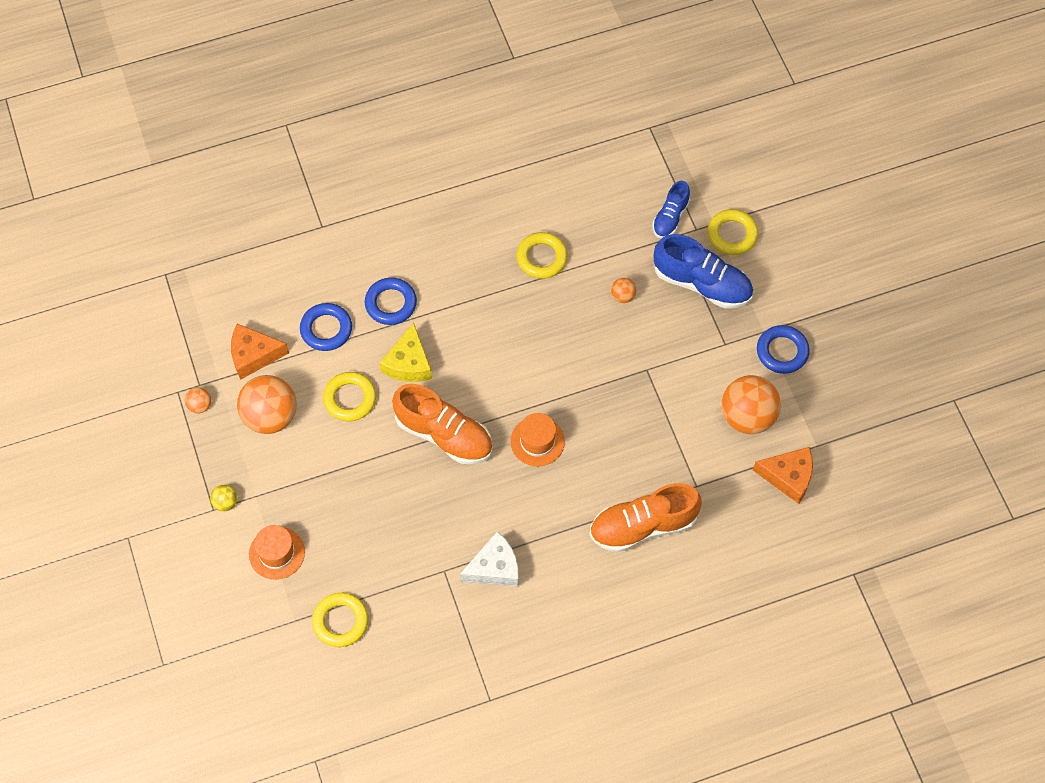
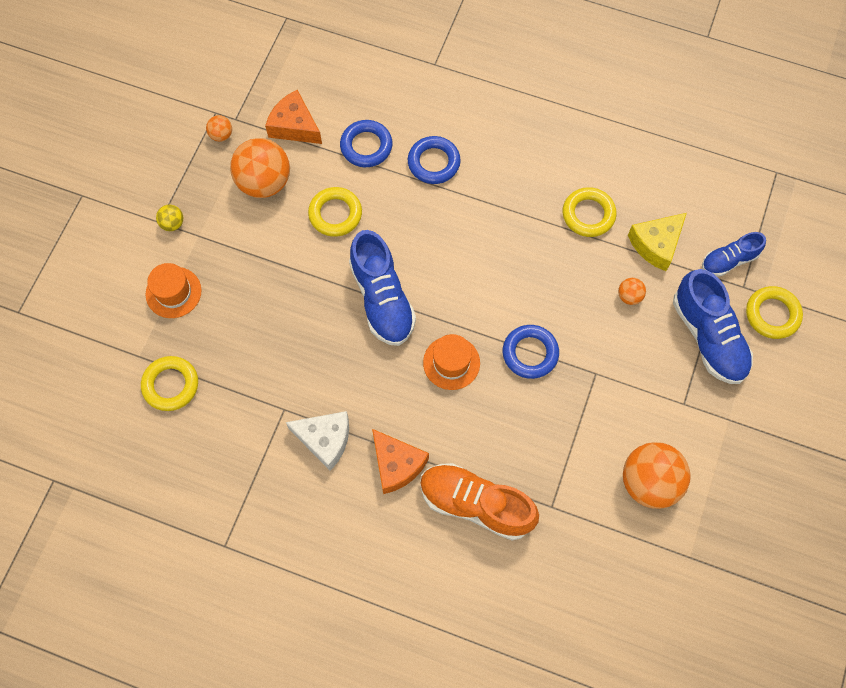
camera: 40 degrees right, 5 degrees up
yellow cheese [380,323,432,382] -> yellow cheese moved to [628,213,687,271]
orange shoe [392,384,493,464] -> blue shoe [349,230,416,346]
orange cheese [753,447,813,504] -> orange cheese moved to [372,429,429,494]
blue ring [757,325,810,374] -> blue ring moved to [503,325,559,379]

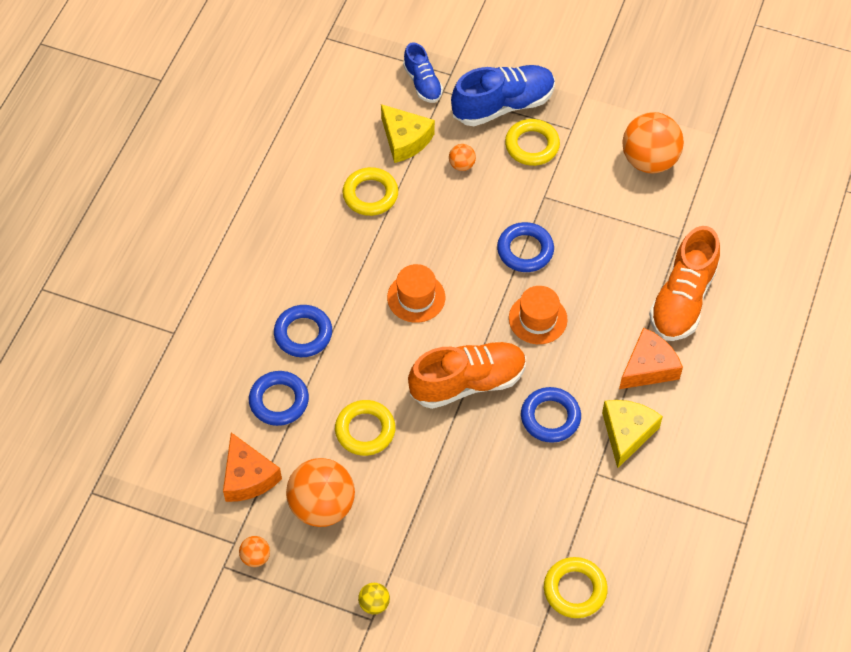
camera: 90 degrees left, 10 degrees down
orange hat [146,263,201,318] -> orange hat moved to [387,264,445,323]
orange cheese [265,90,322,144] -> orange cheese turned 60 degrees counterclockwise [223,432,282,502]
white cheese [286,411,349,471] -> yellow cheese [602,400,663,468]
blue shoe [349,230,416,346] -> orange shoe [408,342,526,409]
yellow ring [746,286,803,339] -> yellow ring moved to [505,119,560,166]
none -> blue ring [521,387,581,443]

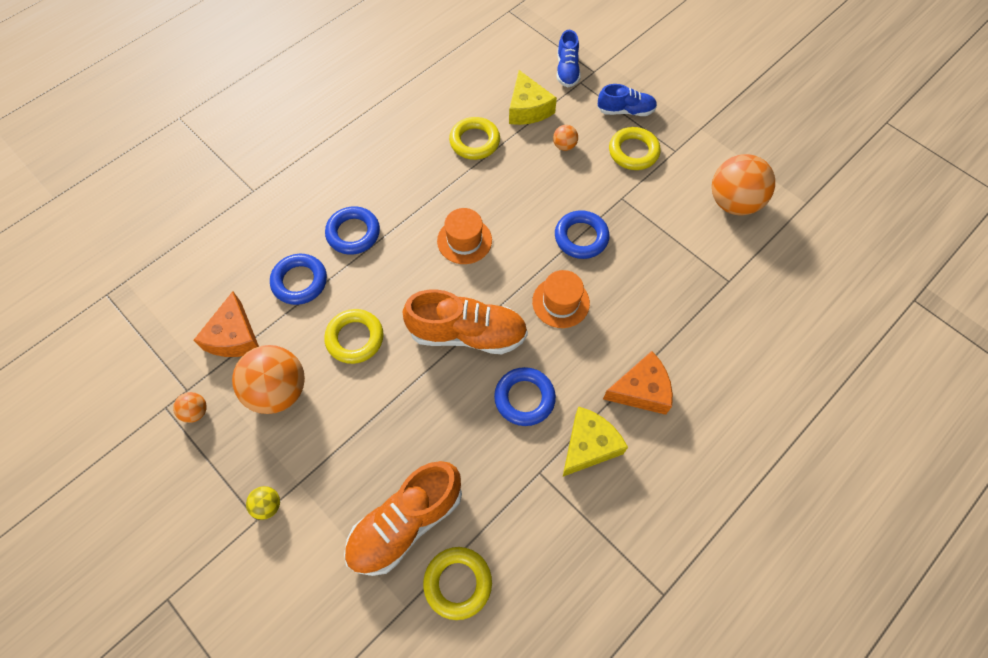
camera: 25 degrees right, 5 degrees up
blue shoe [451,65,555,126] -> blue shoe [597,84,657,116], size x0.58
orange shoe [649,226,720,341] -> orange shoe moved to [344,461,462,576]

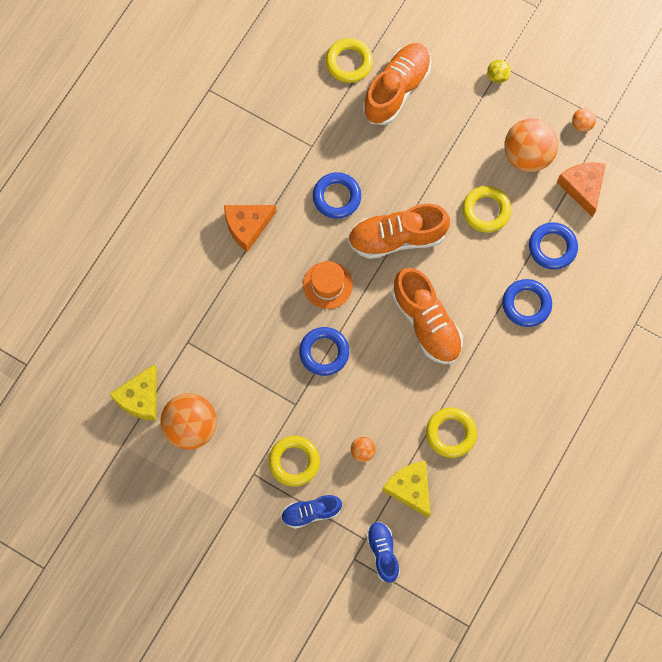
camera: 165 degrees right, 10 degrees up
orange hat [437,208,492,264] -> orange shoe [392,268,463,364]
yellow cheese [563,406,628,476] -> yellow cheese moved to [110,364,157,421]

